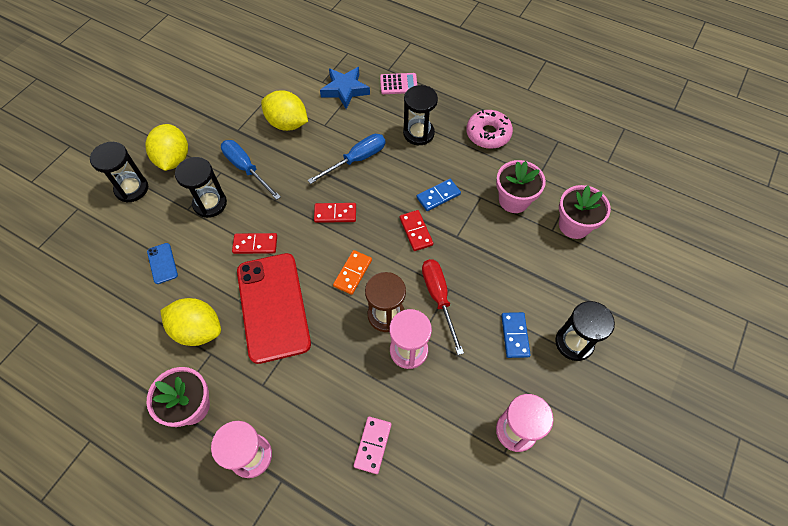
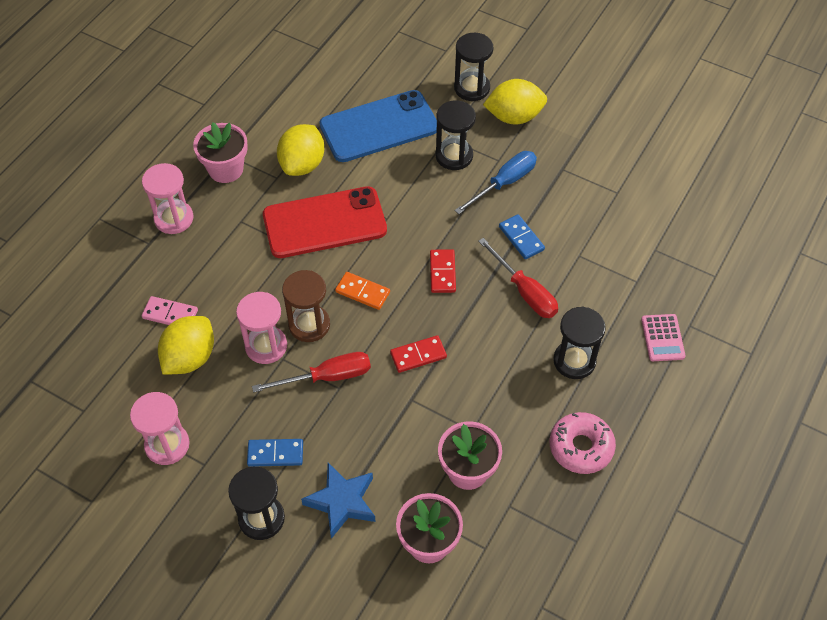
camera: 90 degrees right, 5 degrees down
blue phone [147,243,178,284] -> blue phone [319,90,437,162], size x2.50
red domino [232,233,277,254] -> none
yellow lemon [261,91,308,131] -> yellow lemon moved to [158,316,214,375]
blue screwdriver [308,134,385,184] -> red screwdriver [478,238,558,318]
blue star [320,67,370,109] -> blue star moved to [301,463,376,539]
blue domino [417,179,461,211] -> blue domino moved to [499,214,545,259]

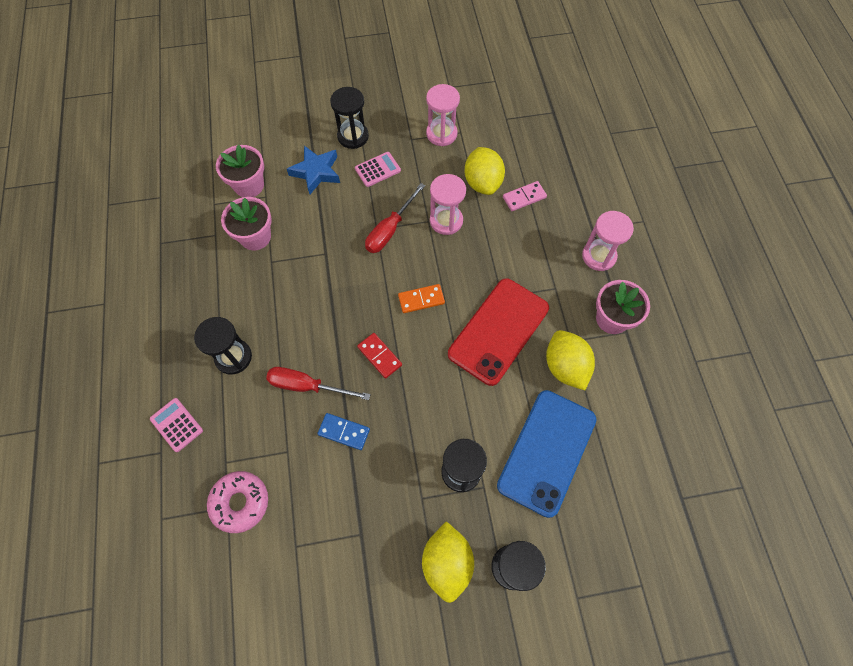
camera: 140 degrees right, 10 degrees up
blue domino [247,439,303,467] -> pink calculator [355,152,401,187]
brown hourglass [282,270,330,342] -> none
red domino [390,335,447,373] -> none
blue screwdriver [454,151,537,214] -> none
yellow lemon [483,79,547,124] -> yellow lemon turned 45 degrees counterclockwise [422,521,474,603]
pink donut [550,412,616,474] -> pink donut moved to [207,471,268,533]

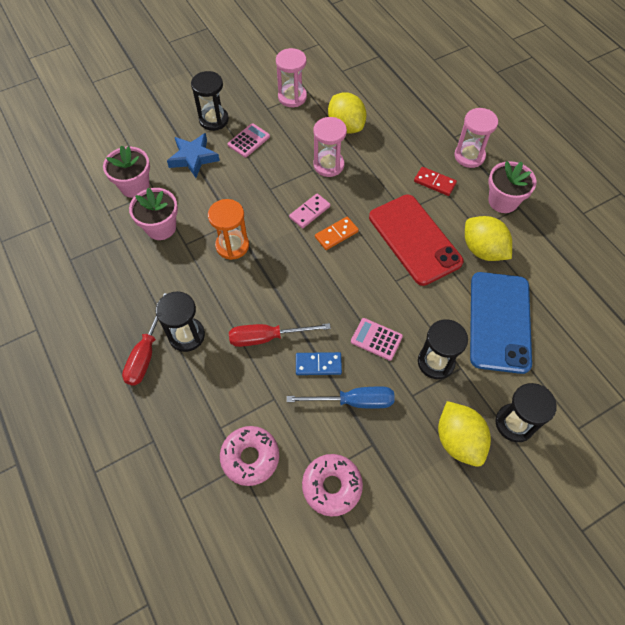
camera: 20 degrees left, 5 degrees down
pink calculator [150,398,203,452] -> pink calculator moved to [351,318,403,361]
red domino [357,333,402,379] -> red domino moved to [414,167,457,196]
red screwdriver [365,183,425,253] -> red screwdriver moved to [122,293,166,386]
red phone [448,278,549,386] -> red phone turned 45 degrees counterclockwise [369,195,464,286]
pink domino [503,181,547,211] -> pink domino moved to [289,194,330,228]
none -> orange hourglass [208,199,249,260]
none -> blue screwdriver [287,386,395,409]
none -> pink donut [302,454,363,517]

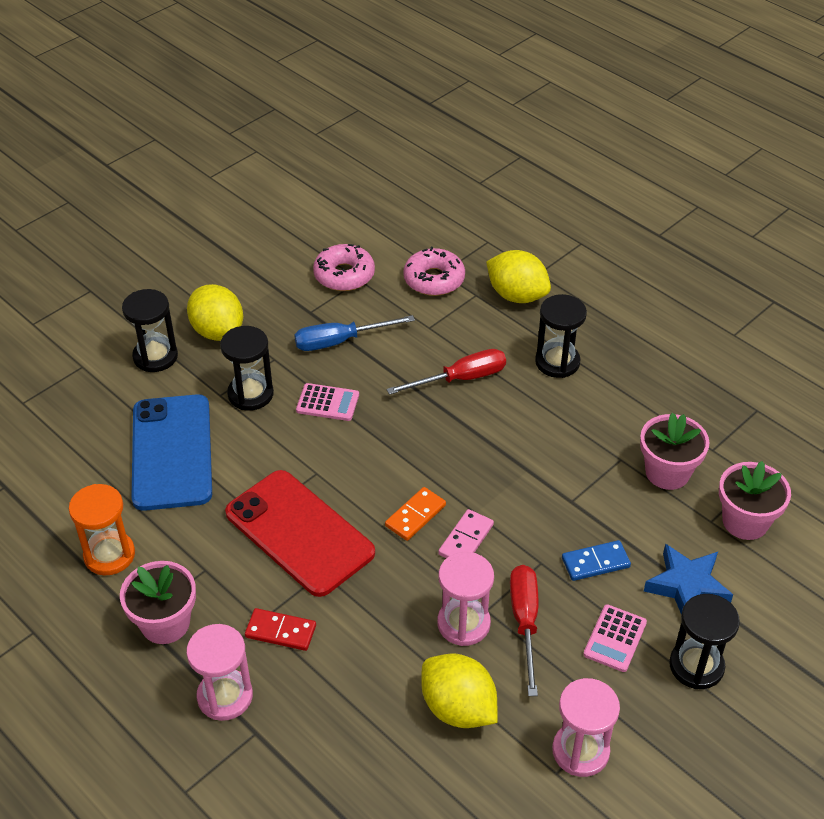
camera: 165 degrees right, 15 degrees down
red screwdriver [122,293,166,386] -> red screwdriver moved to [510,565,538,696]
orange hourglass [208,199,249,260] -> orange hourglass moved to [69,484,135,575]
blue domino [296,352,342,375] -> blue domino moved to [562,540,631,581]
yellow lemon [465,216,512,261] -> yellow lemon moved to [486,250,551,303]

